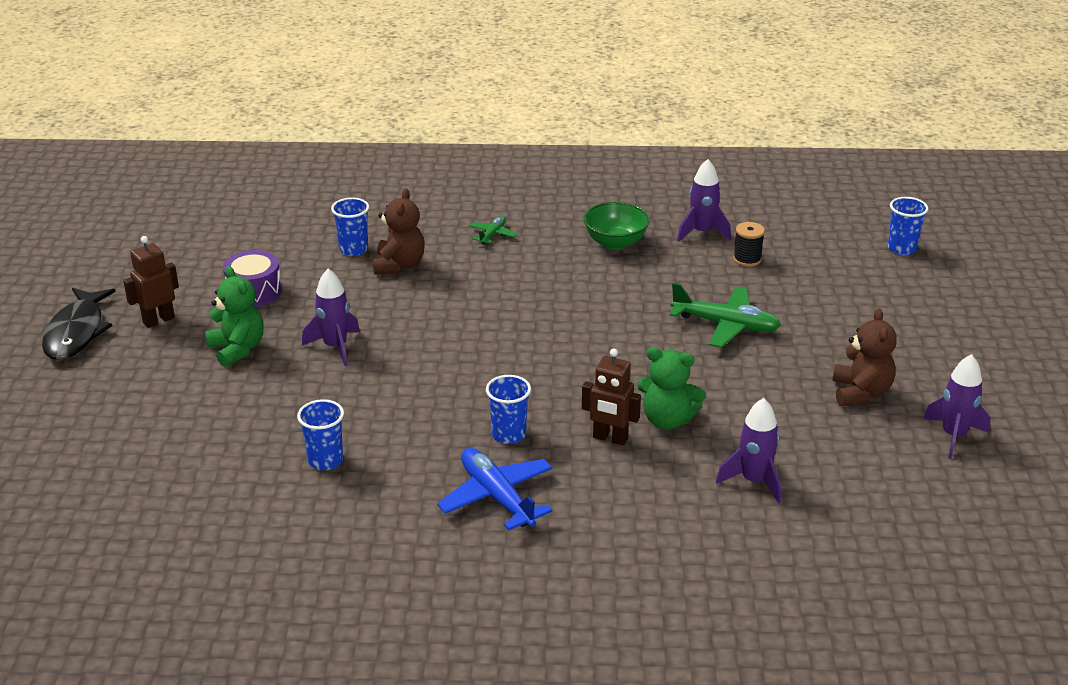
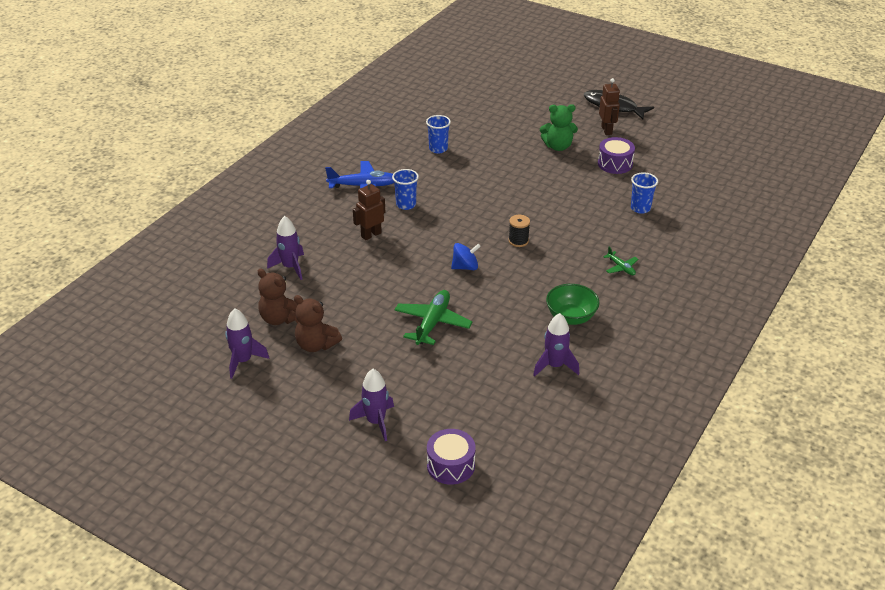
camera: 120 degrees right, 5 degrees up
purple rocket [302,269,360,366] -> purple rocket moved to [349,369,394,441]
brown teddy bear [373,188,425,275] -> brown teddy bear moved to [258,269,298,325]
green teddy bear [637,347,706,430] -> none
green plane [670,283,781,348] -> green plane turned 150 degrees clockwise [394,290,472,345]
black spool [733,222,765,267] -> black spool moved to [509,215,530,247]
blue cup [888,197,929,255] -> purple drum [427,429,476,485]
none -> blue spinning top [451,243,481,270]

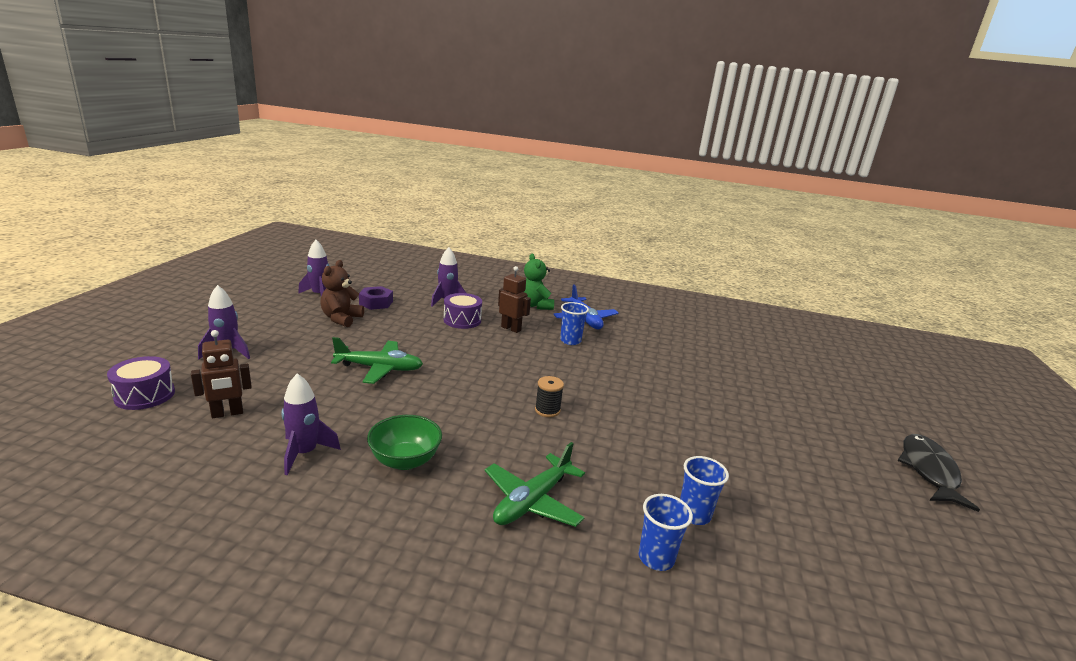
camera: 70 degrees right, 15 degrees down
brown teddy bear [258,269,298,325] -> purple nut [359,286,393,310]
blue cup [426,115,451,153] -> blue cup moved to [639,494,693,571]
blue spinning top [451,243,481,270] -> none
green teddy bear [540,104,578,151] -> green teddy bear moved to [524,254,554,310]
purple drum [598,137,635,174] -> purple drum moved to [444,293,482,329]
brown robot [599,78,620,135] -> brown robot moved to [191,330,252,418]
green plane [603,247,638,275] -> green plane [485,442,585,527], size x1.92

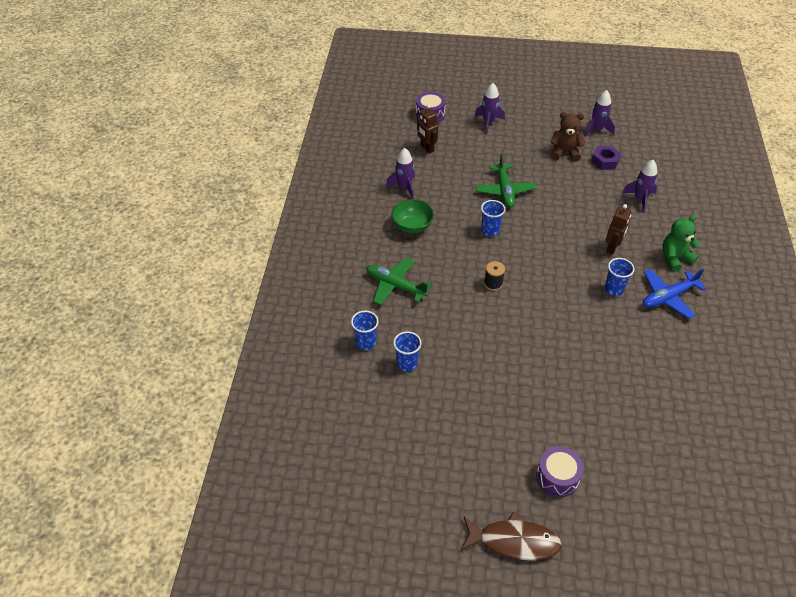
camera: 85 degrees right, 25 degrees up
purple drum [444,293,482,329] -> purple drum moved to [536,446,584,497]
black fish [897,434,980,512] -> brown fish [461,512,562,560]
none -> blue cup [481,200,505,236]

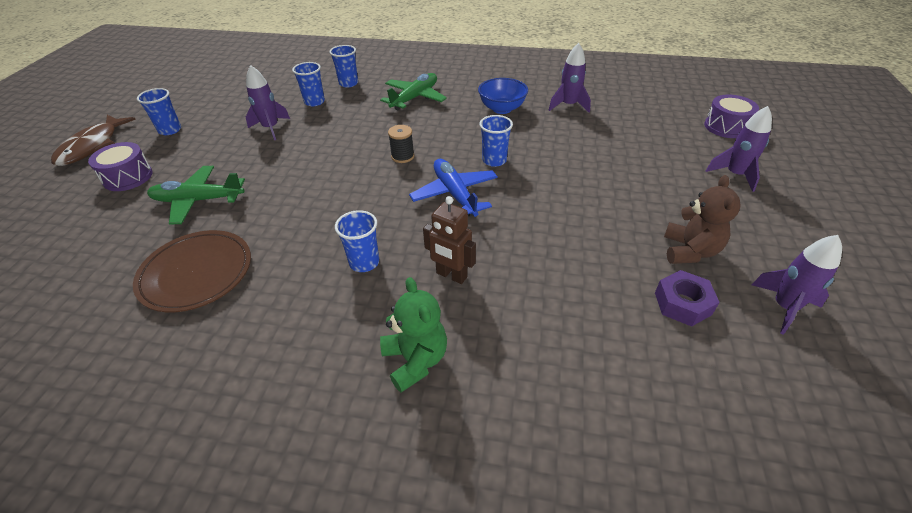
camera: 95 degrees right, 5 degrees down
green bowl [391,199,434,234] -> blue bowl [478,78,528,114]
brown robot [417,104,438,154] -> none
green plane [475,154,536,207] -> green plane moved to [147,166,245,225]
purple rocket [622,160,657,213] -> purple rocket moved to [246,65,290,140]
blue plane [643,269,707,319] -> blue plane moved to [409,159,498,217]
none -> brown plate [133,230,251,312]
none -> blue cup [137,88,181,135]

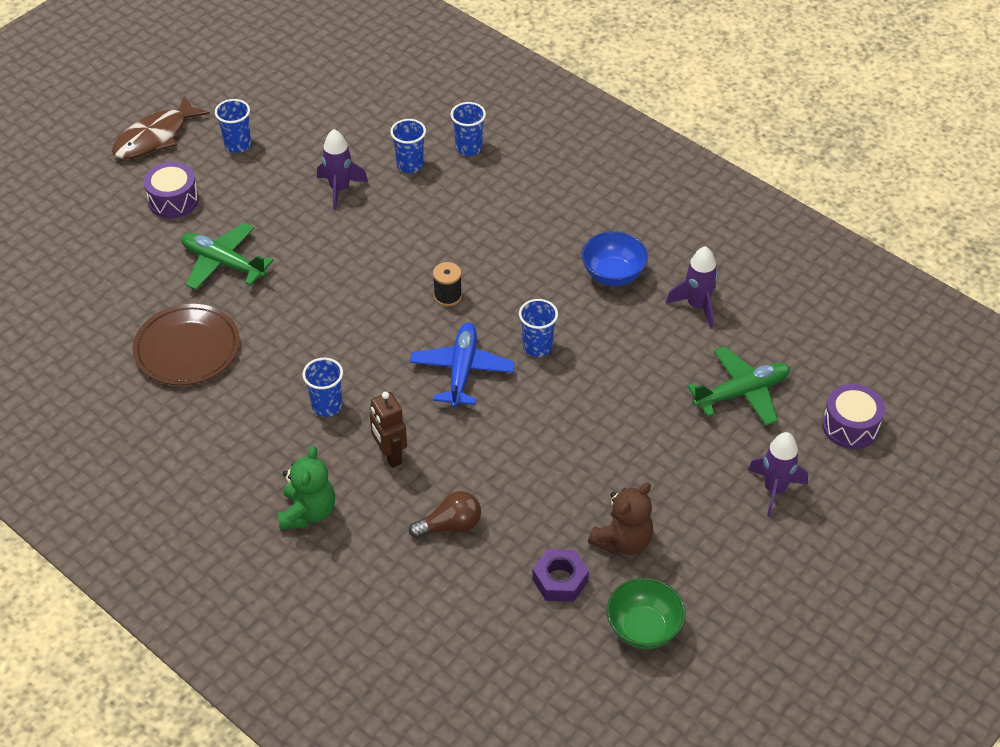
camera: 30 degrees right, 5 degrees up
green plane [380,73,447,110] -> green plane moved to [687,346,790,426]
purple rocket [752,235,842,335] -> green bowl [606,578,686,649]
none -> brown light bulb [409,491,481,538]

